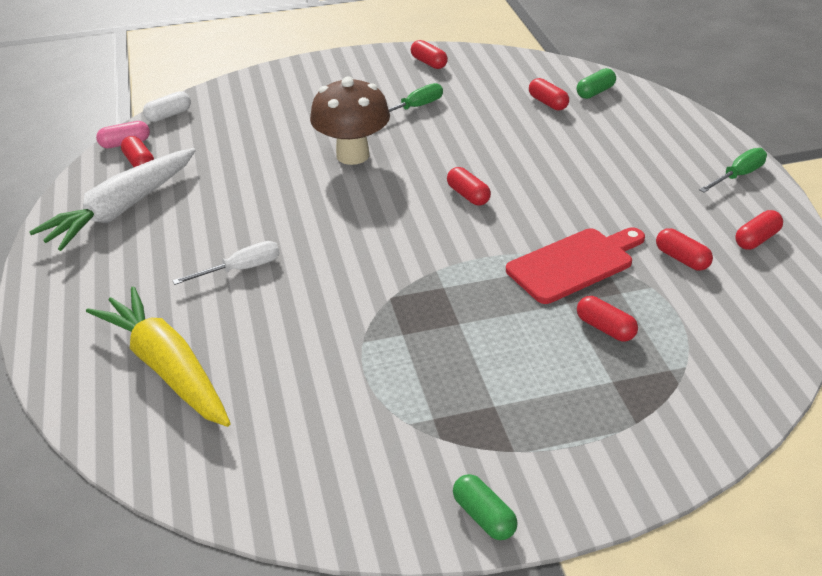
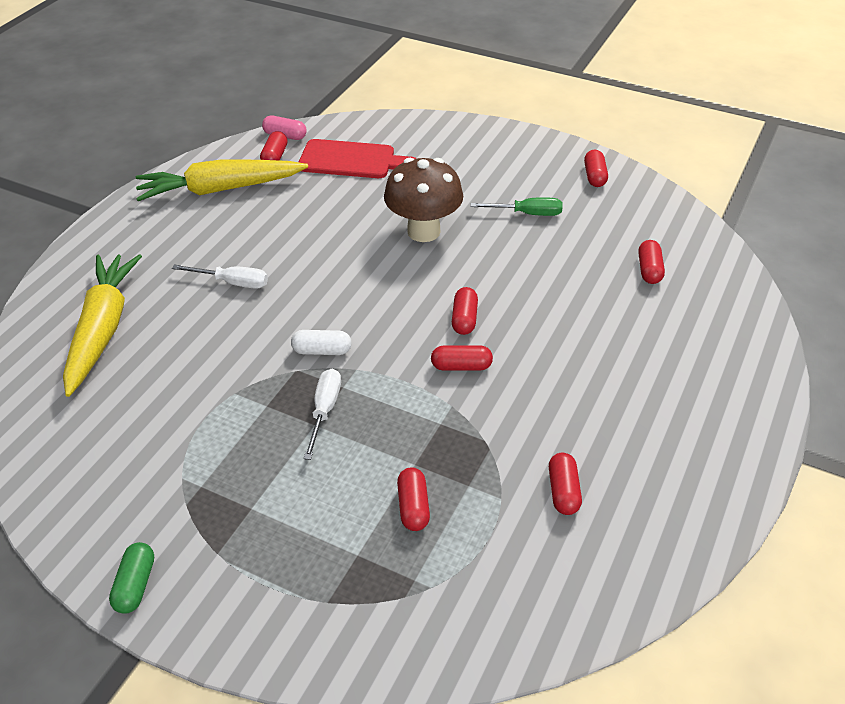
camera: 40 degrees right, 5 degrees up
white carrot [29,148,196,251] -> yellow carrot [136,160,308,201]
white capsule [143,91,191,122] -> white capsule moved to [291,330,352,355]
red cutting board [506,228,645,304] -> red cutting board moved to [299,139,417,178]
green capsule [576,68,616,99] -> none
green screwdriver [699,148,767,193] -> none
red capsule [735,210,783,250] -> red capsule moved to [431,345,493,371]
none -> white screwdriver [304,369,341,460]

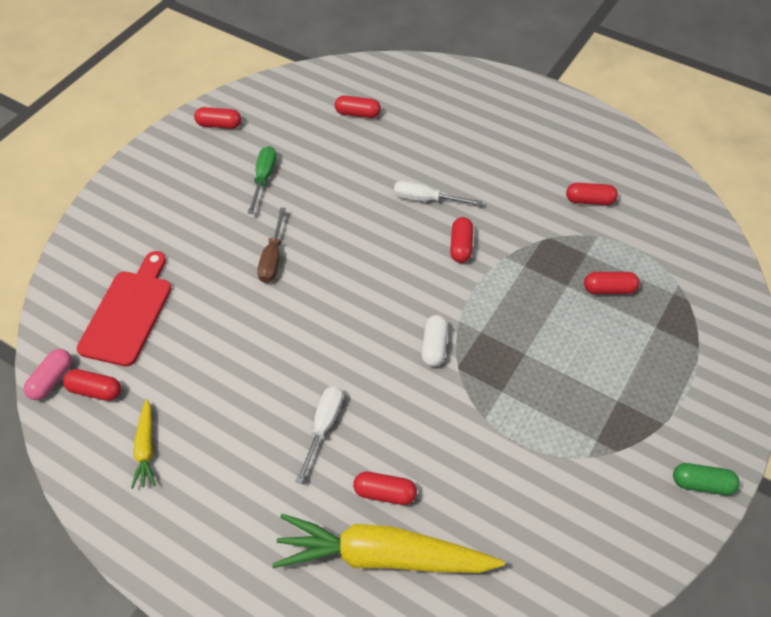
camera: 85 degrees left, 10 degrees up
yellow carrot [136,160,308,201] -> yellow carrot [131,399,156,489], size x0.46
white screwdriver [304,369,341,460] -> white screwdriver moved to [394,180,482,206]
brown mushroom [384,158,463,242] -> brown screwdriver [257,208,286,283]
red capsule [452,287,478,335] -> red capsule moved to [353,472,417,505]

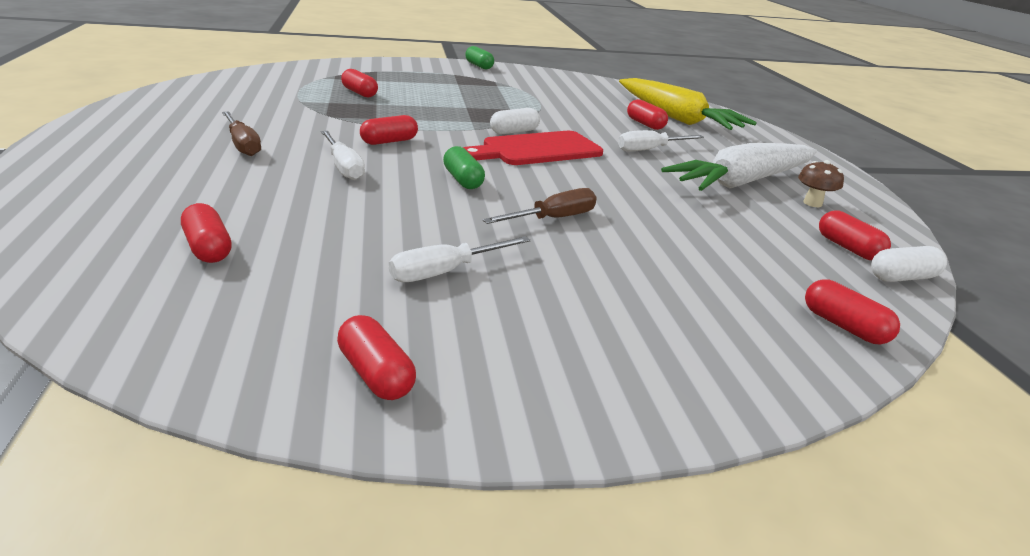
camera: 135 degrees left, 25 degrees down
pink capsule [23,349,72,400] -> white capsule [871,246,947,282]
red cutting board [77,251,172,367] -> red cutting board moved to [463,131,603,165]
yellow carrot [131,399,156,489] -> brown mushroom [798,160,844,207]
green screwdriver [248,146,276,214] -> white screwdriver [389,236,531,282]
red capsule [566,183,618,205] -> red capsule moved to [805,279,900,344]
none -> brown screwdriver [222,111,261,156]
none -> green capsule [443,146,485,189]
none -> white carrot [661,143,817,191]

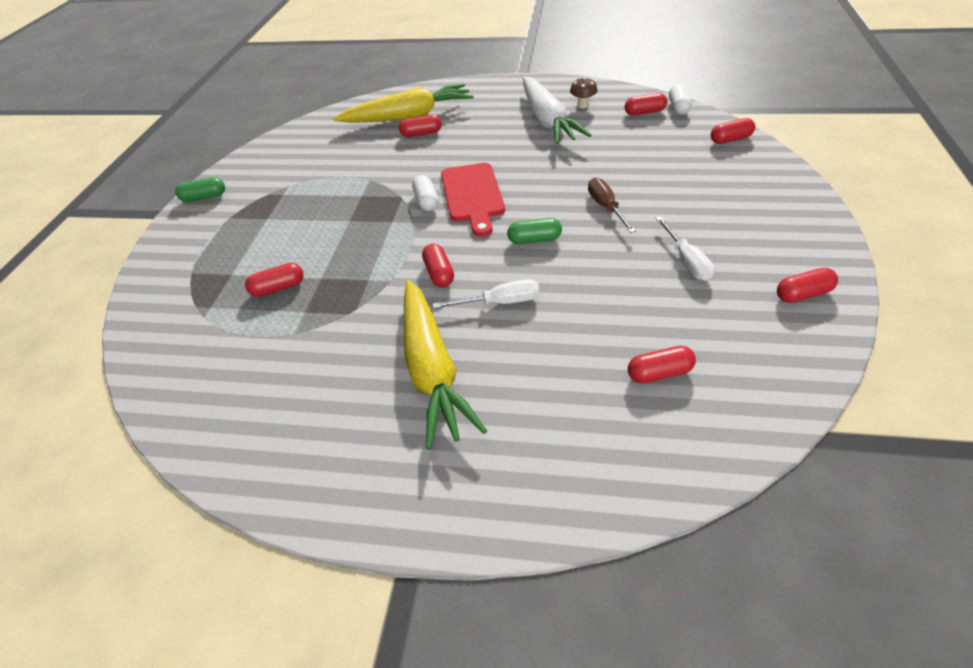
camera: 65 degrees left, 15 degrees up
brown screwdriver [222,111,261,156] -> yellow carrot [403,280,487,450]
white screwdriver [618,130,704,152] -> none

